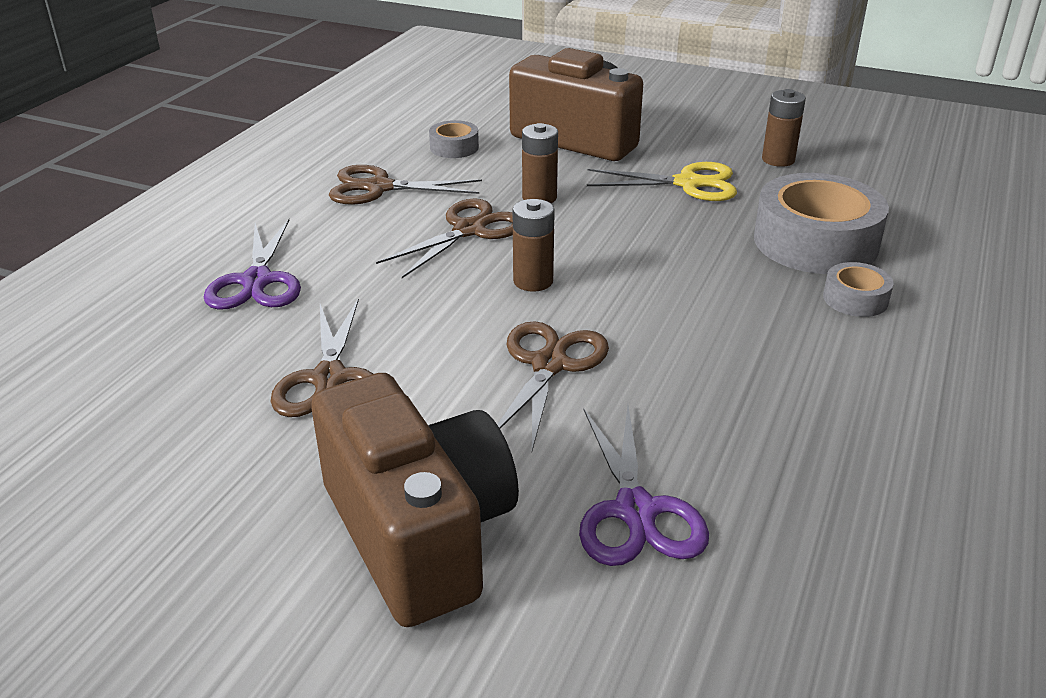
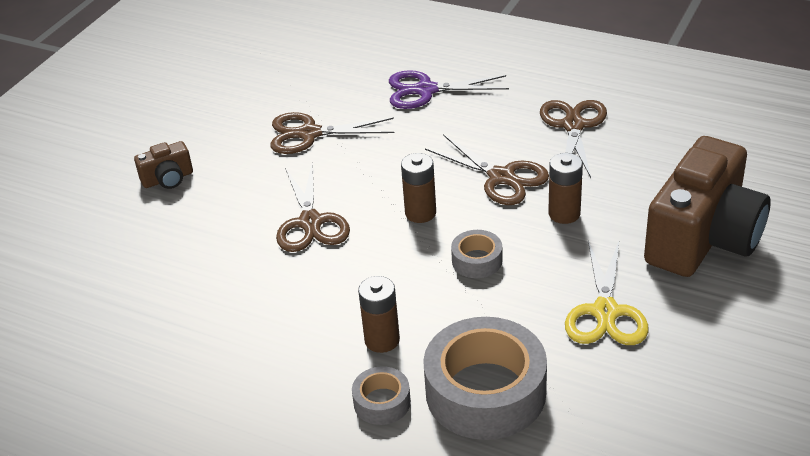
camera: 95 degrees right, 5 degrees up
brown camera [311,373,519,627] -> brown camera [134,141,193,189], size x0.44
grey tape [429,120,479,158] -> grey tape moved to [451,230,503,278]
brown scissors [497,321,609,450] -> brown scissors turned 60 degrees clockwise [276,163,350,252]
purple scissors [579,406,709,566] -> none
brown battery [762,89,806,167] -> brown battery moved to [358,276,400,353]

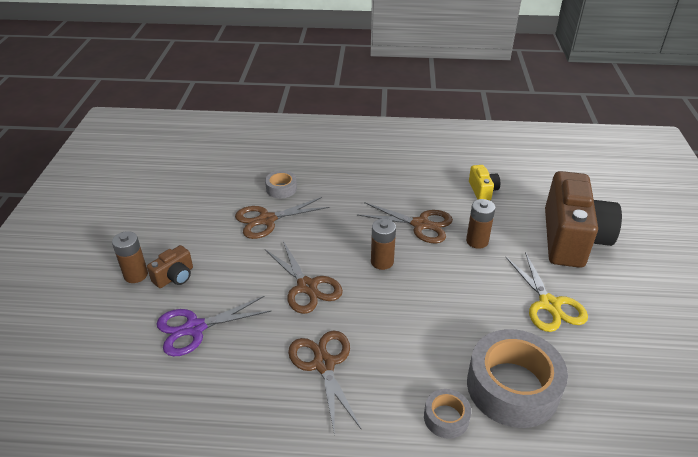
camera: 25 degrees left, 0 degrees up
brown battery [358,276,400,353] -> brown battery moved to [112,231,148,283]
purple scissors [389,70,509,109] -> purple scissors moved to [156,296,272,356]
grey tape [451,230,503,278] -> grey tape moved to [265,170,297,198]
brown scissors [540,100,607,178] -> brown scissors moved to [288,330,362,436]
none -> yellow camera [469,165,500,201]

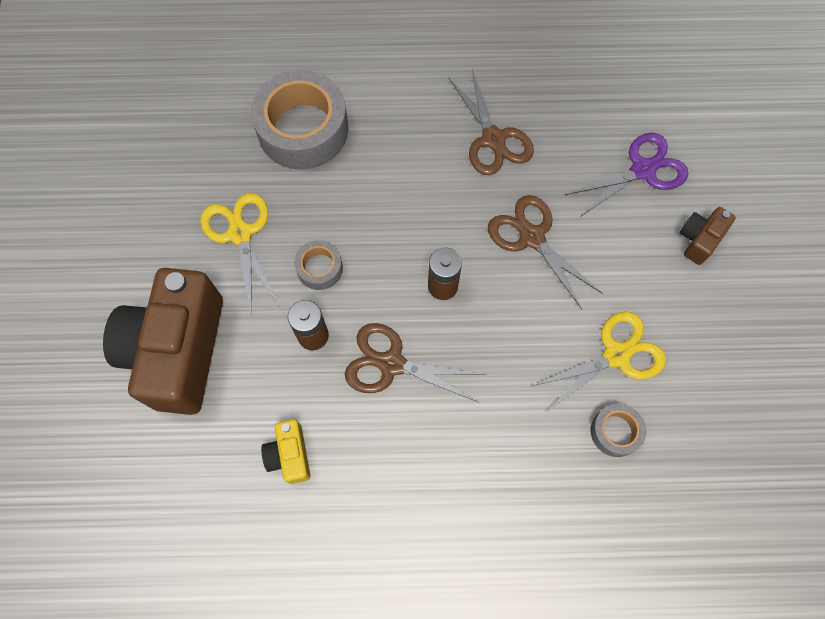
camera: 175 degrees right, 30 degrees up
brown battery [112,231,148,283] -> none
brown scissors [235,197,329,239] -> yellow scissors [532,311,666,412]
grey tape [424,389,471,439] -> grey tape moved to [294,240,343,290]

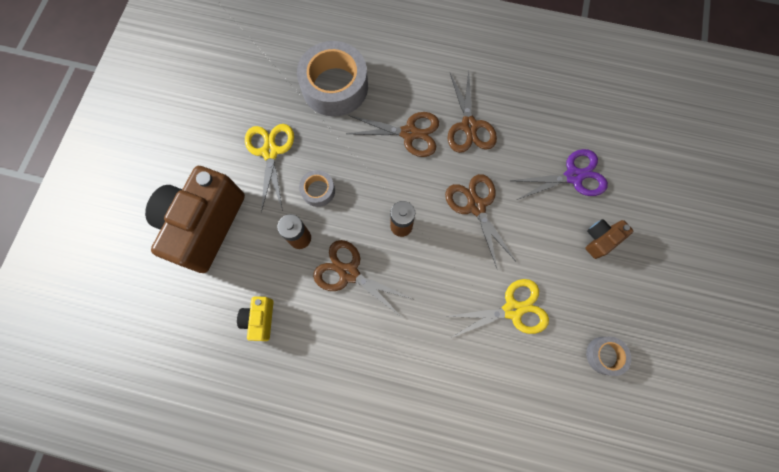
camera: 15 degrees right, 5 degrees up
grey tape [591,404,646,457] -> grey tape moved to [586,337,631,376]
none -> brown scissors [346,112,439,157]

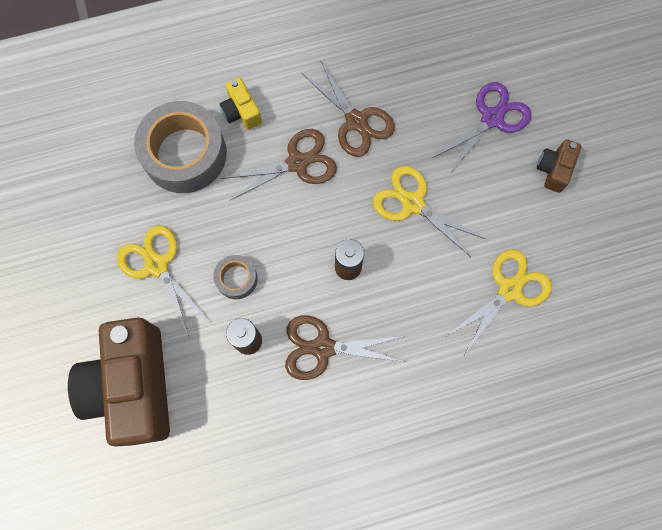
camera: 30 degrees left, 0 degrees up
yellow camera [237,296,273,341] -> yellow camera moved to [220,77,262,130]
brown scissors [445,174,516,268] -> yellow scissors [372,166,485,258]
grey tape [586,337,631,376] -> none

